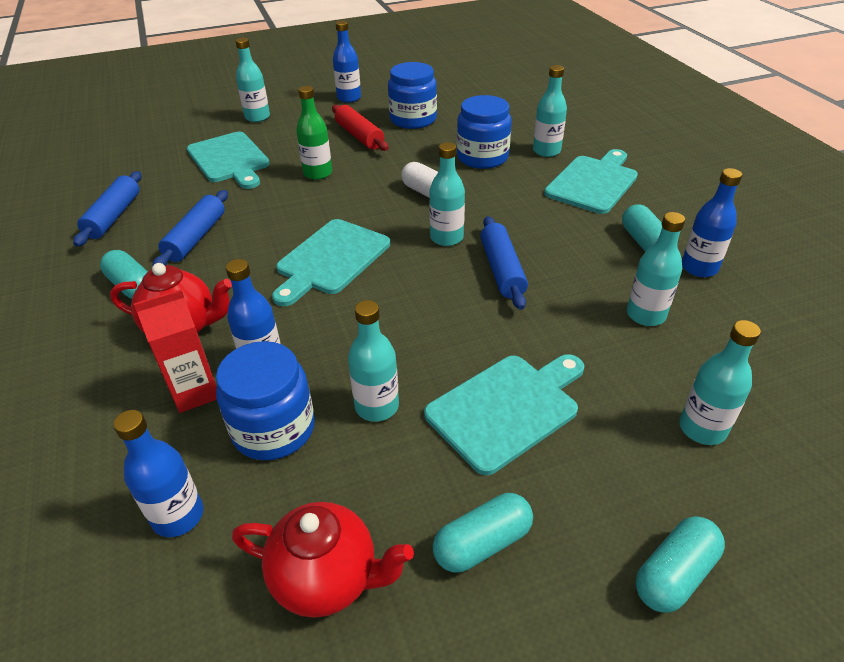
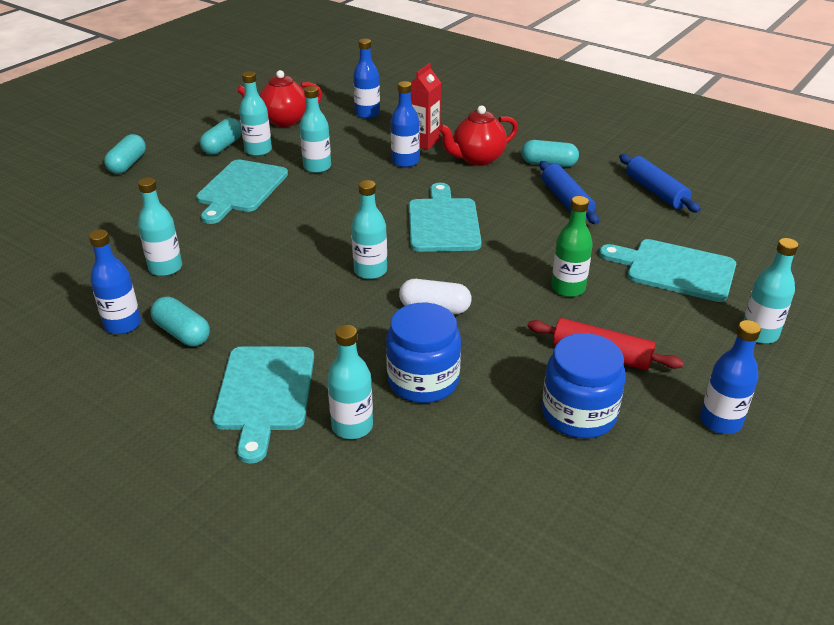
camera: 145 degrees right, 5 degrees down
blue jar [216,341,315,460] -> none
blue rolling pin [480,216,528,310] -> none
turquoise bottle [679,320,761,445] -> turquoise bottle moved to [239,71,272,156]

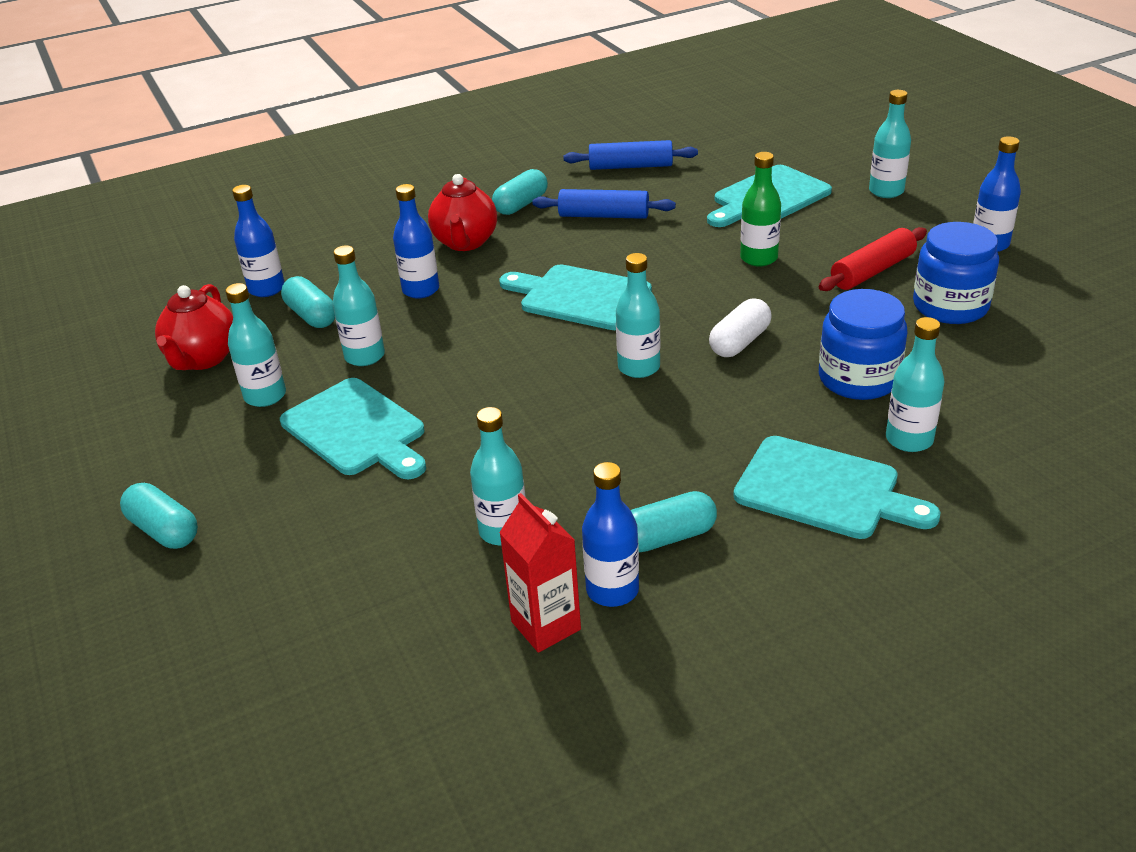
camera: 60 degrees left, 0 degrees up
turquoise capsule [200,118,242,155] -> turquoise capsule moved to [281,276,335,328]
red carton [411,63,441,150] -> red carton moved to [499,493,581,653]

